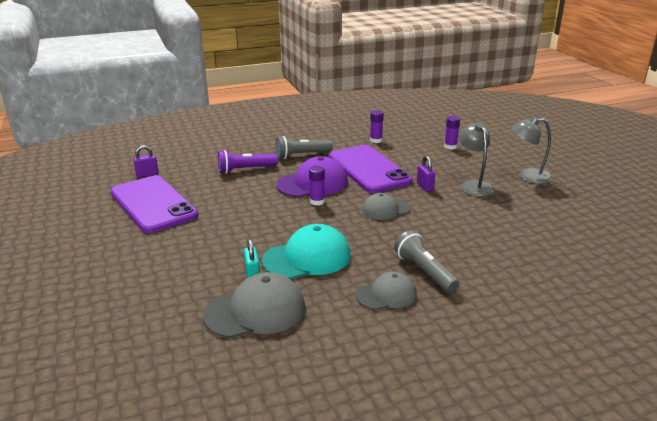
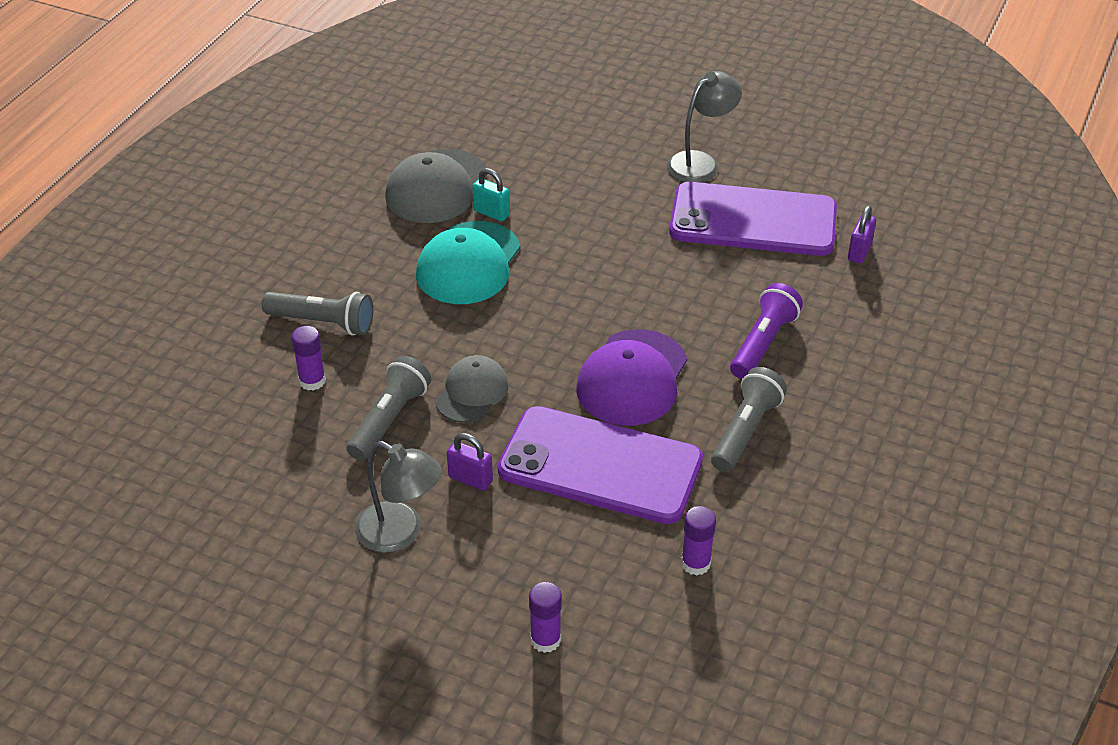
camera: 135 degrees right, 15 degrees up
purple glue stick [309,166,325,205] -> purple glue stick moved to [291,326,326,391]
grey cap [356,272,417,310] -> none
grey lamp [511,117,553,184] -> grey lamp moved to [667,71,742,183]
none -> grey flashlight [346,356,431,461]

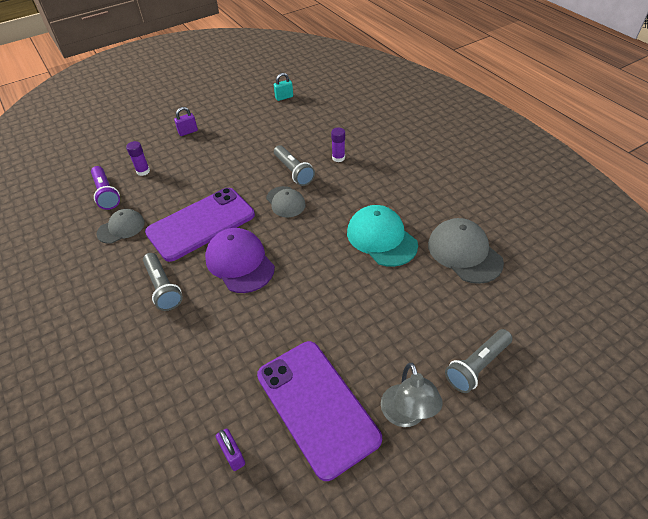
camera: 125 degrees right, 5 degrees up
grey flashlight [262,292,373,336] -> grey flashlight moved to [445,329,512,393]
grey lamp [355,441,442,553] -> none
purple padlock [447,433,493,491] -> purple padlock moved to [174,107,198,136]
turquoise padlock [472,168,510,221] -> turquoise padlock moved to [274,73,293,101]
purple phone [669,182,837,256] -> purple phone turned 75 degrees counterclockwise [257,341,382,481]
purple glue stick [681,506,716,576] -> grey cap [97,209,145,244]
purple flashlight [730,283,803,379] -> purple flashlight moved to [91,166,120,210]

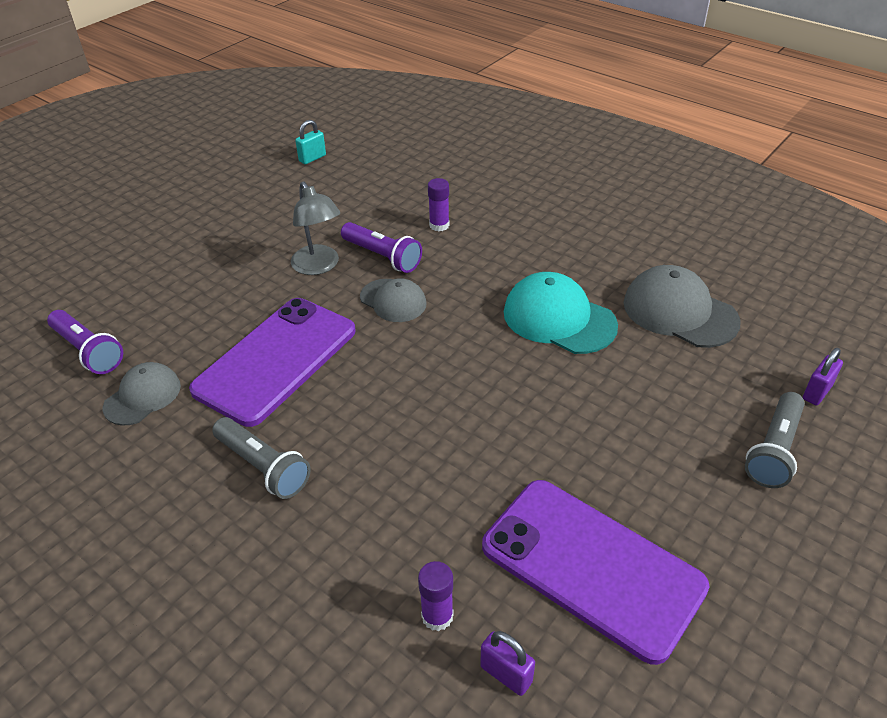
camera: 20 degrees left, 5 degrees down
purple glue stick [126,141,150,176] -> purple glue stick moved to [418,561,454,631]
purple padlock [174,107,198,136] -> purple padlock moved to [803,348,843,405]
purple cap [205,228,275,293] -> none
grey flashlight [274,145,315,186] -> purple flashlight [341,222,422,273]
grey lamp [381,363,443,427] -> grey lamp moved to [291,182,340,275]

